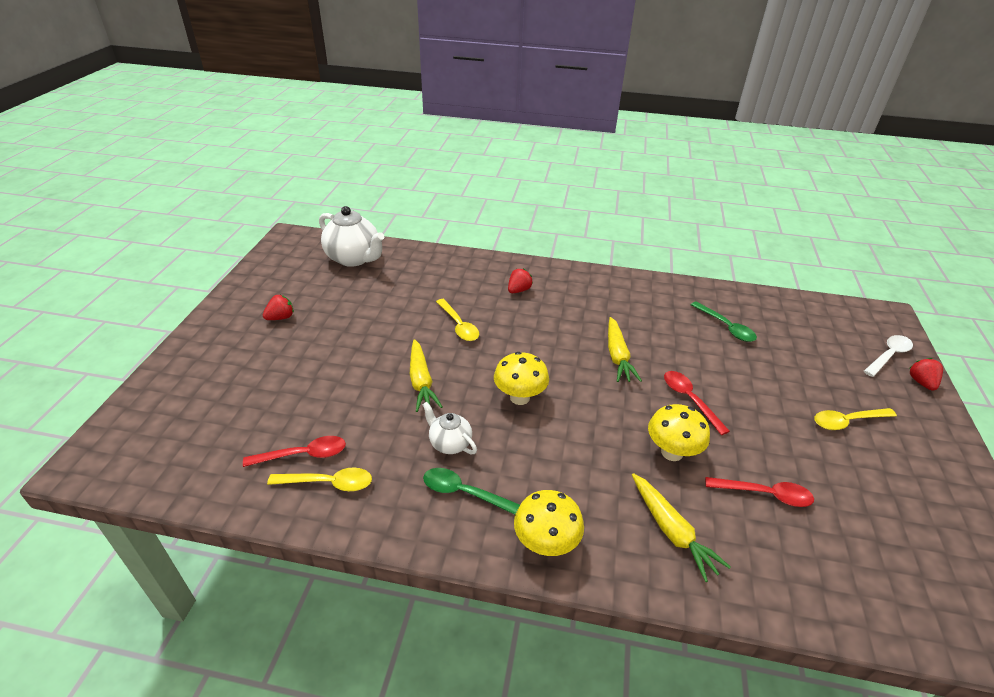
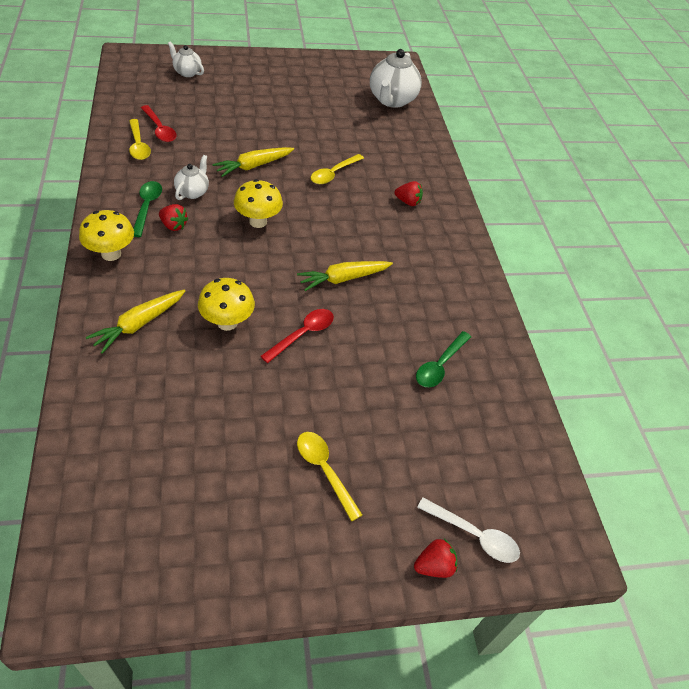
camera: 65 degrees right, 10 degrees up
red strawberry [263,295,294,320] -> red strawberry moved to [159,204,188,231]
red spoon [705,477,814,507] -> none
none -> white teapot [168,42,204,77]

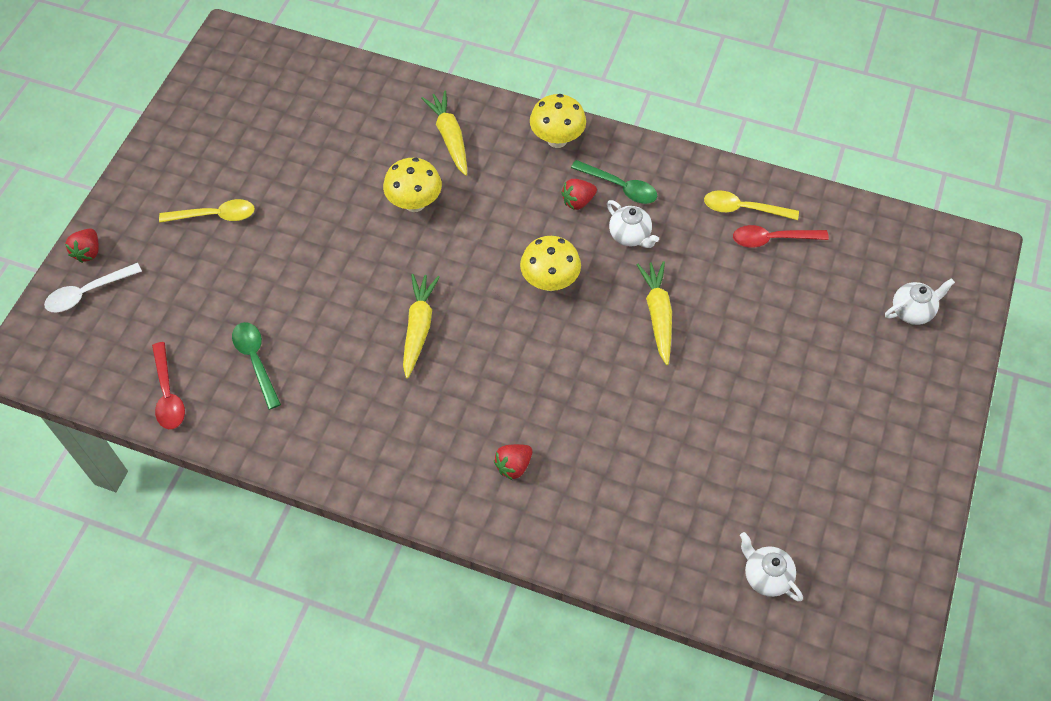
camera: 125 degrees right, 10 degrees up
red spoon [260,309,334,363] -> red spoon moved to [152,342,185,429]
yellow spoon [311,154,364,184] -> none
white teapot [370,49,422,108] -> white teapot [740,532,803,602], size x0.54

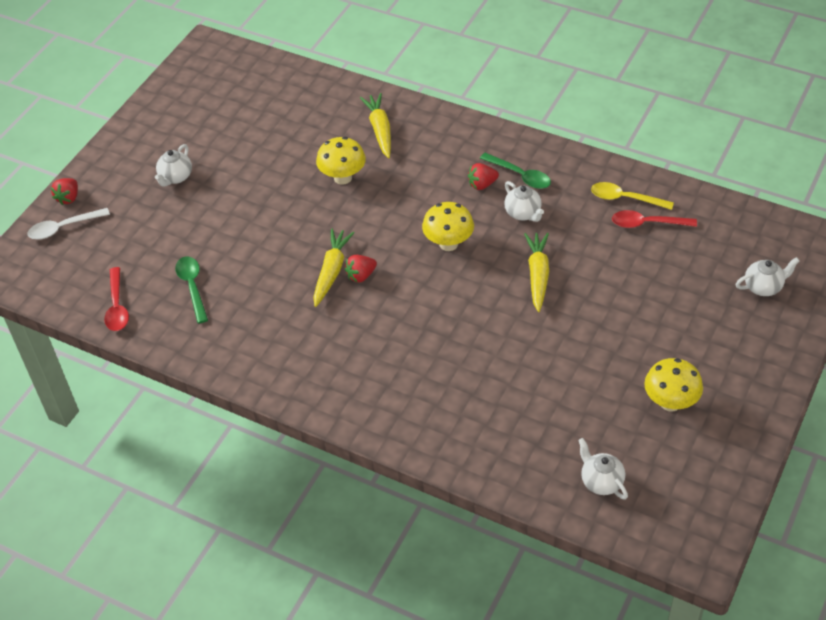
camera: 10 degrees right, 10 degrees down
yellow spoon [159,199,255,223] -> white teapot [155,144,192,187]
red strawberry [494,444,532,480] -> red strawberry moved to [345,255,377,283]
yellow mushroom [530,94,586,148] -> yellow mushroom moved to [644,358,703,412]

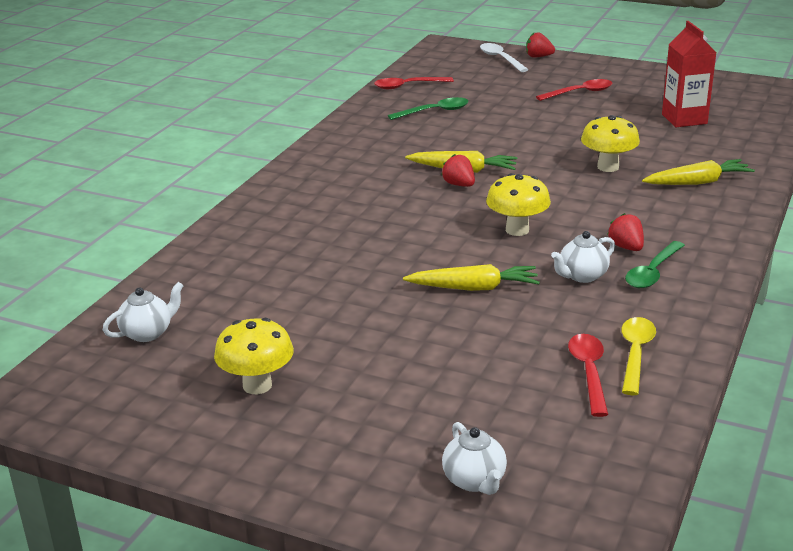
camera: 85 degrees right, 20 degrees down
white teapot [155,144,192,187] -> red spoon [536,79,612,101]
none -> red carton [662,21,716,127]

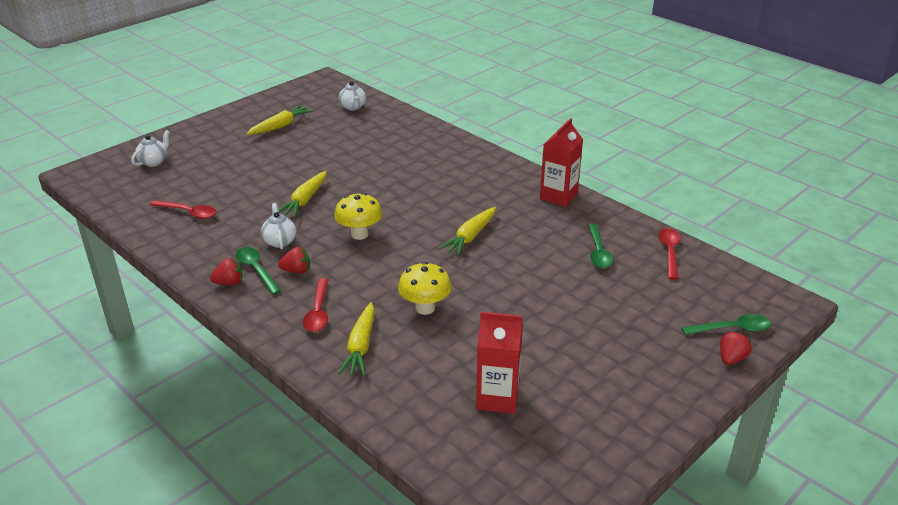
camera: 110 degrees right, 5 degrees up
yellow mushroom [214,318,294,394] -> yellow carrot [246,105,313,135]
red strawberry [441,154,475,187] -> red strawberry moved to [210,258,243,285]
white teapot [442,422,507,495] -> white teapot turned 120 degrees clockwise [131,130,170,167]
white spoon [480,43,529,72] -> green spoon [681,314,772,335]
red spoon [536,79,612,101] -> red spoon moved to [303,278,328,332]
yellow spoon [621,317,656,395] -> none
none -> red carton [540,118,583,207]

